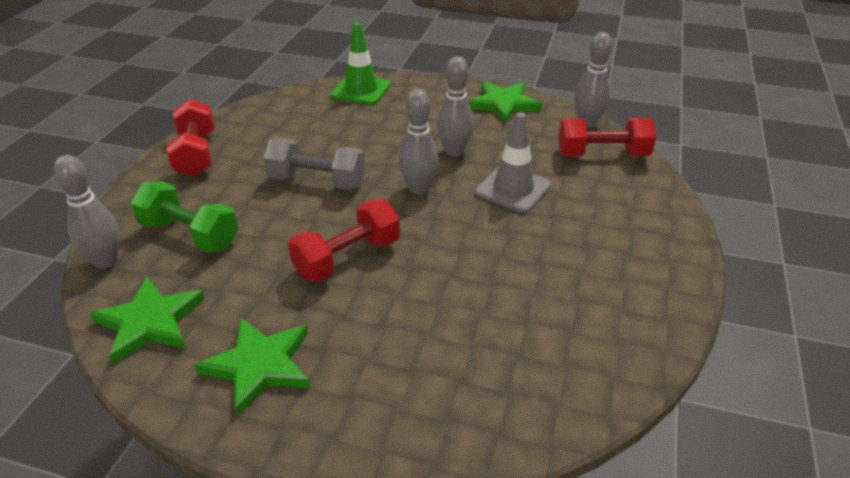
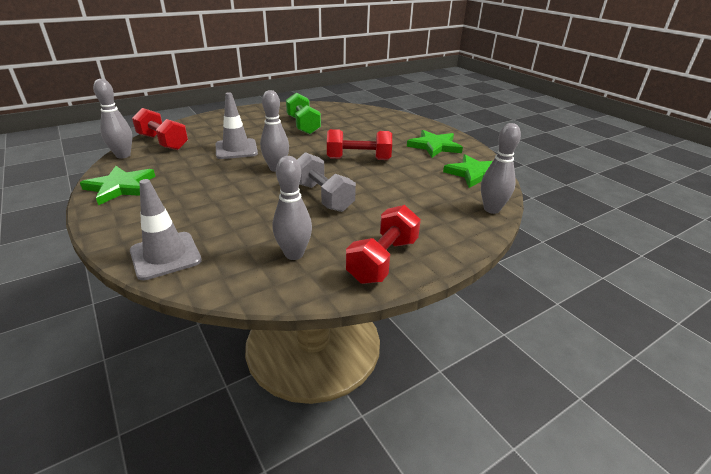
camera: 140 degrees left, 5 degrees down
green dumbbell [131,182,239,252] -> green dumbbell moved to [286,93,321,134]
green traffic cone [331,23,391,105] -> grey traffic cone [130,179,202,280]
grey bowling pin [437,56,474,157] -> grey bowling pin moved to [273,156,312,260]

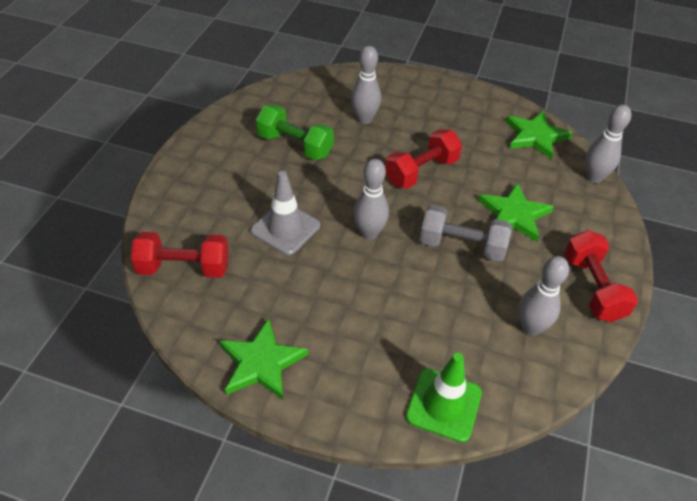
camera: 40 degrees left, 15 degrees up
grey bowling pin [93,79,132,158] -> grey bowling pin moved to [351,46,381,124]
grey traffic cone [130,179,202,280] -> green traffic cone [406,353,482,442]
green star [407,130,463,158] -> green star moved to [478,183,554,242]

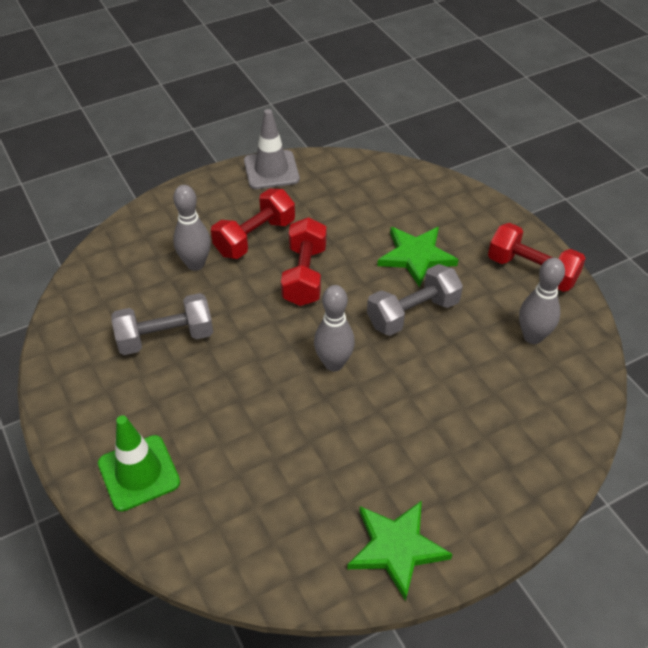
camera: 45 degrees left, 0 degrees up
red dumbbell [131,232,229,278] -> red dumbbell moved to [211,189,295,259]
grey traffic cone [251,171,320,255] -> grey traffic cone moved to [244,109,300,189]
green dumbbell [256,105,334,160] -> grey dumbbell [111,293,213,355]
green traffic cone [406,353,482,442] -> green traffic cone moved to [98,415,180,512]
green star [505,111,572,159] -> none
grey bowling pin [585,105,631,183] -> none

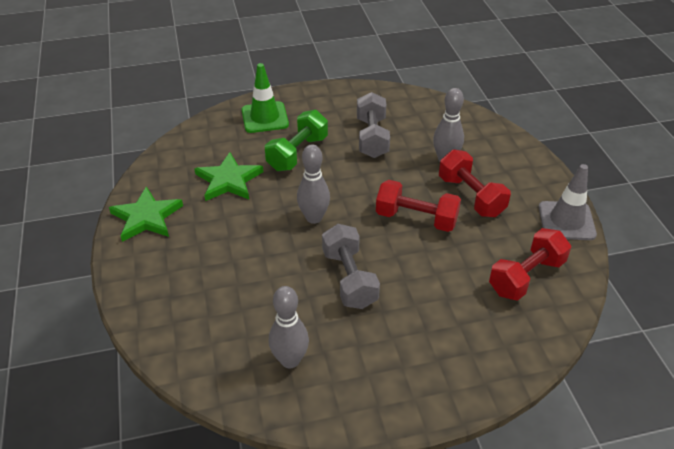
camera: 105 degrees right, 5 degrees down
green star [377,227,459,287] -> green star moved to [194,152,263,201]
red dumbbell [488,223,586,292] -> red dumbbell moved to [489,228,571,301]
none -> green dumbbell [265,110,328,171]

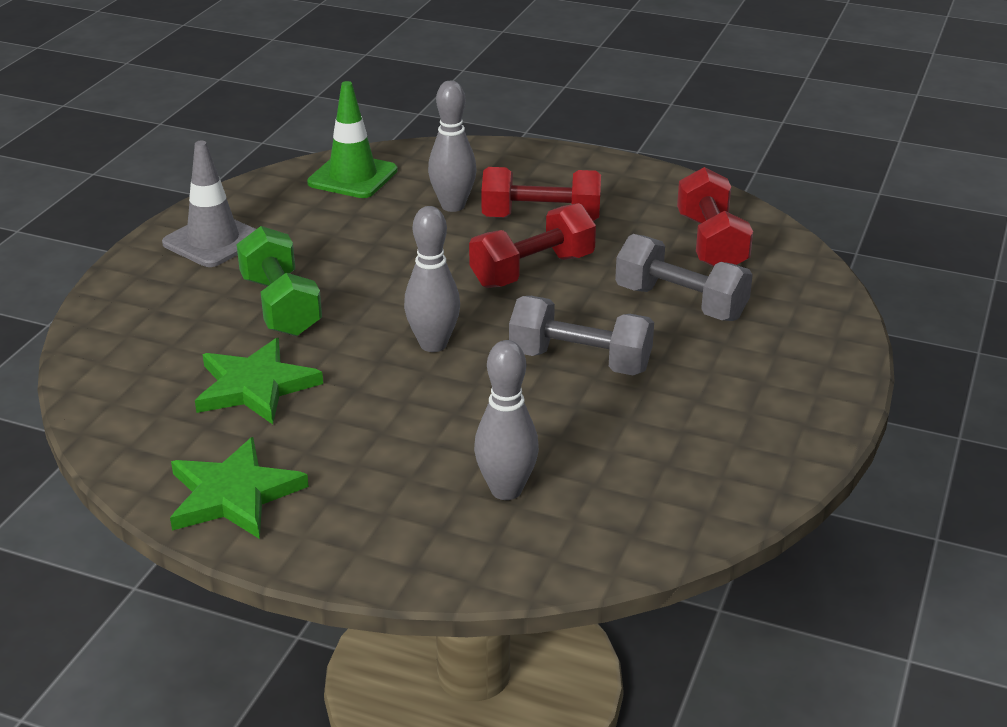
camera: 55 degrees left, 10 degrees down
green traffic cone [242,63,289,133] -> green traffic cone moved to [307,81,398,198]
grey bowling pin [269,286,309,368] -> grey bowling pin moved to [474,340,539,500]
grey dumbbell [357,92,390,158] -> grey dumbbell moved to [615,234,753,321]
grey traffic cone [539,164,597,240] -> grey traffic cone moved to [162,141,256,267]

